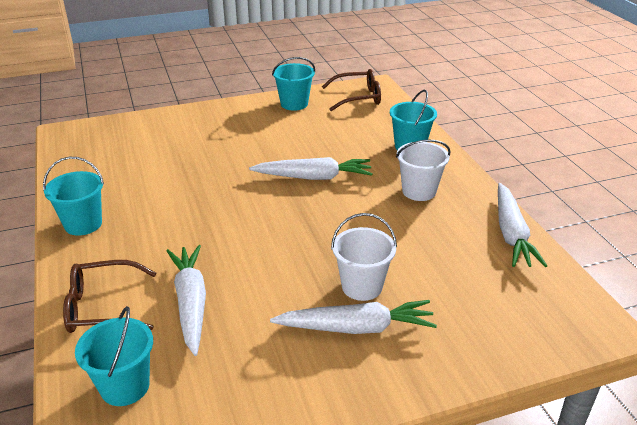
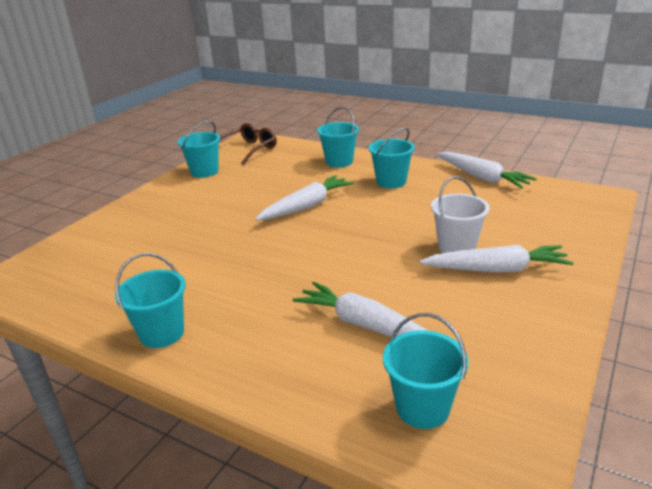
camera: 40 degrees left, 5 degrees down
brown glasses [63,260,156,333] -> none
white carrot [270,300,437,334] -> white carrot turned 45 degrees clockwise [419,245,573,273]
white bucket [396,140,450,201] -> turquoise bucket [369,127,415,188]

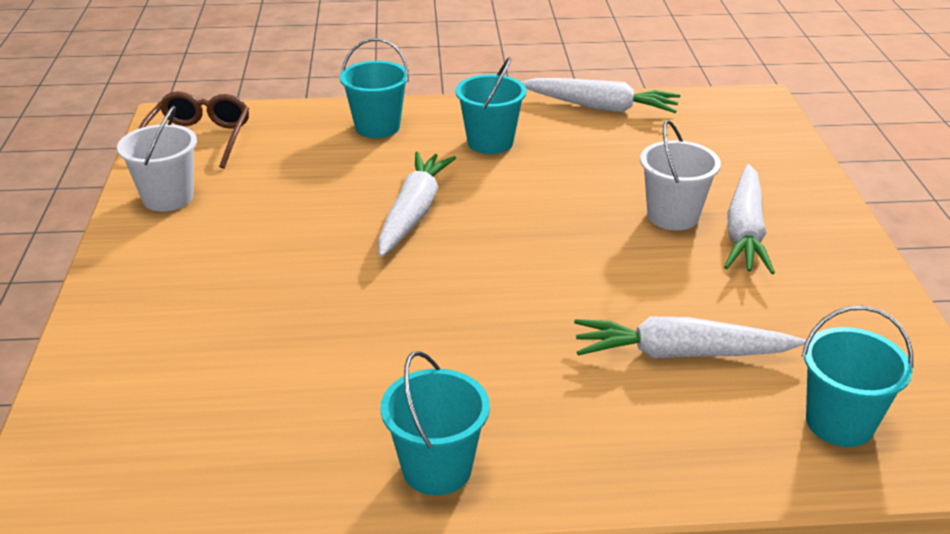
camera: 35 degrees left, 5 degrees up
turquoise bucket [178,121,220,178] -> white bucket [117,106,197,212]
white carrot [419,245,573,273] -> white carrot turned 135 degrees clockwise [724,164,775,274]

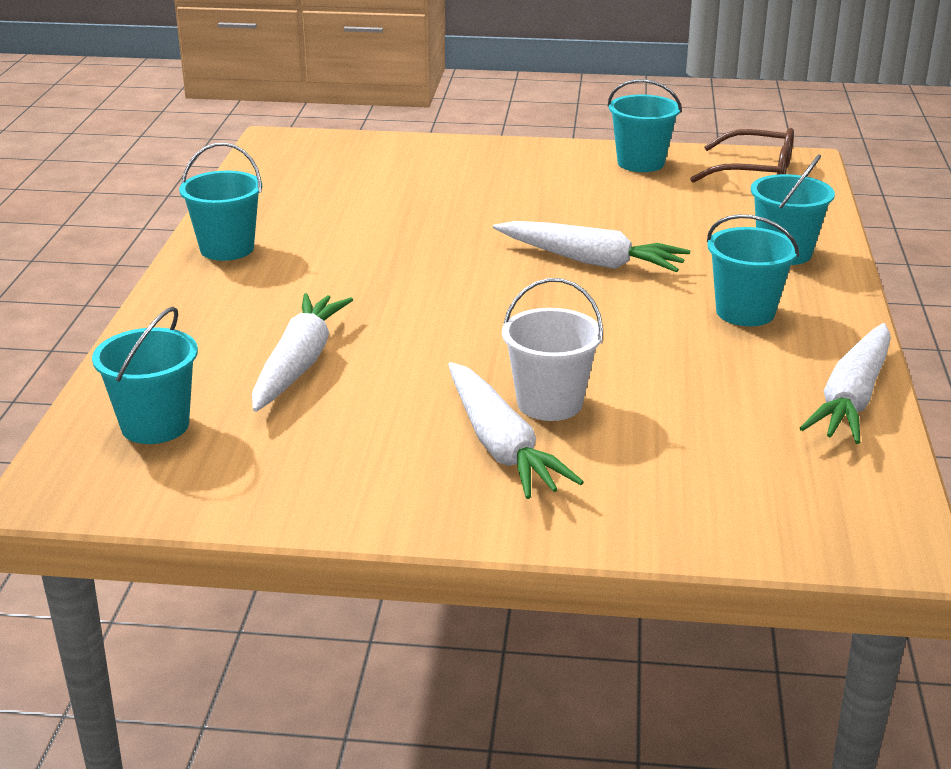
camera: 100 degrees right, 5 degrees down
white bucket [117,106,197,212] -> turquoise bucket [608,79,682,172]
white carrot [724,164,775,274] -> white carrot turned 135 degrees counterclockwise [448,362,584,499]

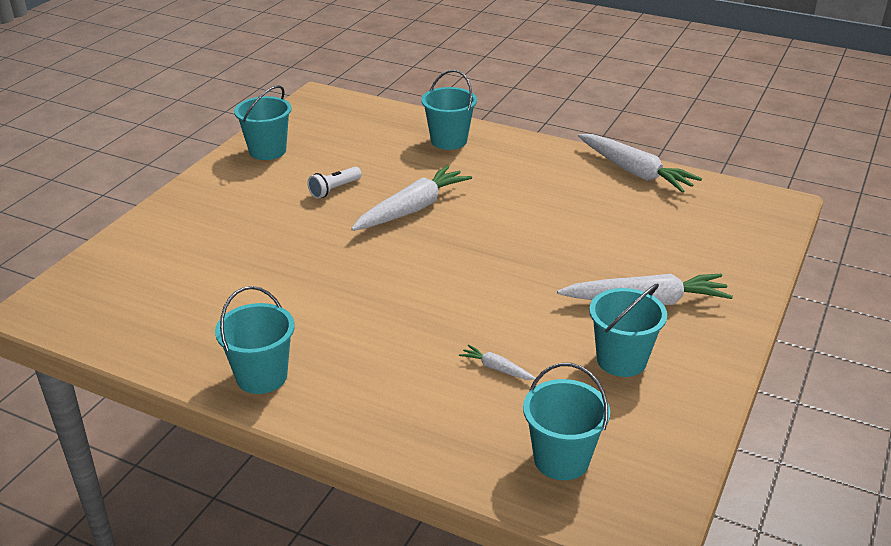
camera: 70 degrees left, 5 degrees up
white carrot [252,293,353,412] -> white carrot [459,345,536,380], size x0.45
white bucket [502,278,603,421] -> none
brown glasses [690,128,794,183] -> none
turquoise bucket [707,214,800,326] -> turquoise bucket moved to [589,284,667,377]
none -> white flashlight [307,167,362,199]

